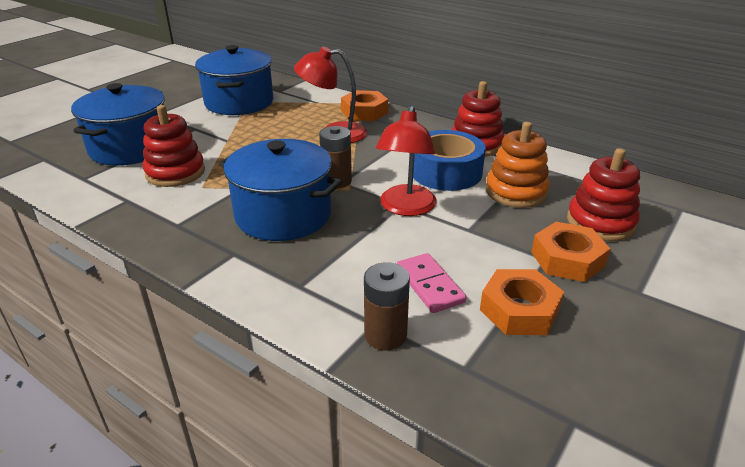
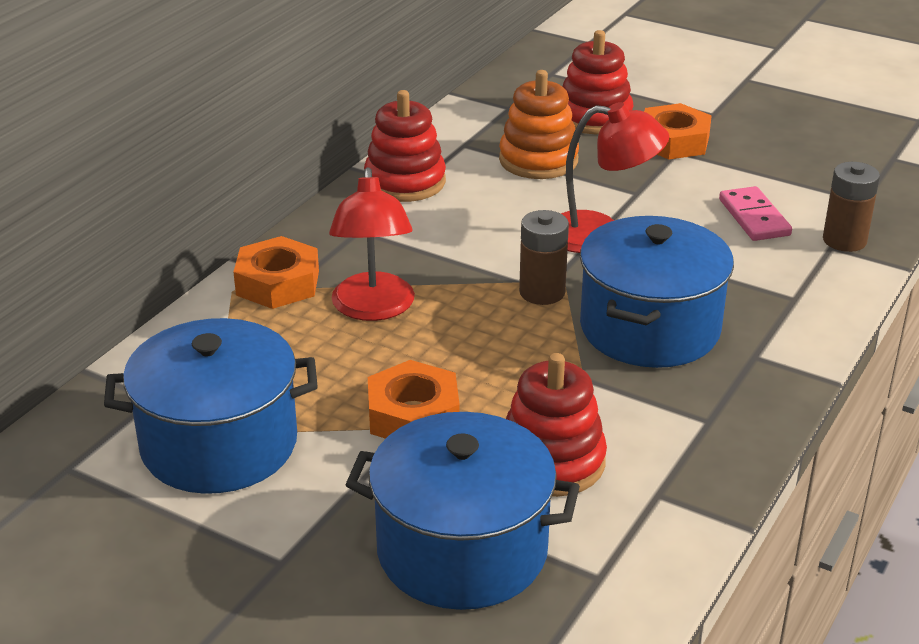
camera: 95 degrees left, 0 degrees up
pink domino [397,253,466,313] -> pink domino turned 75 degrees counterclockwise [719,186,792,241]
blue tape [413,130,486,191] -> none
orange nut [480,269,564,335] -> orange nut moved to [368,360,460,439]

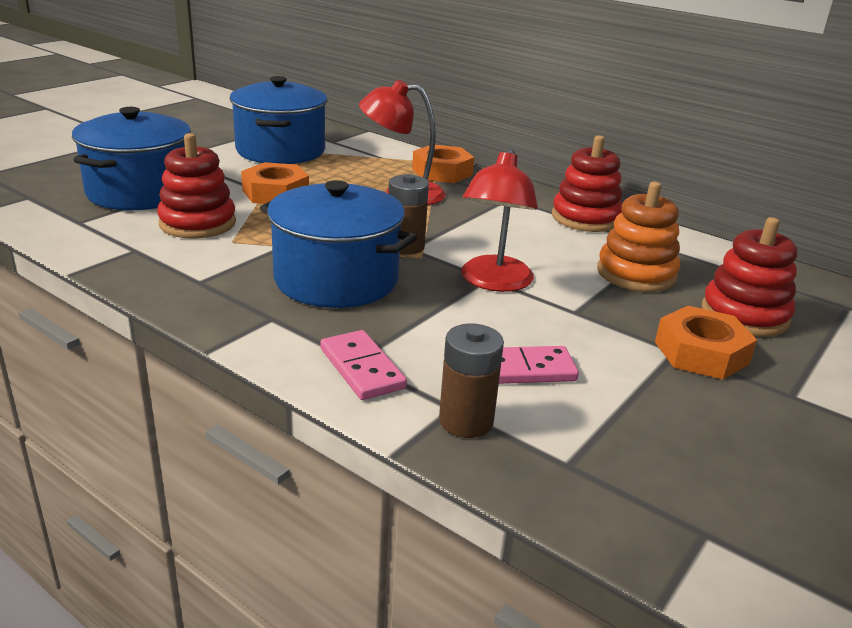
camera: 95 degrees right, 5 degrees down
none -> pink domino [320,330,407,400]

